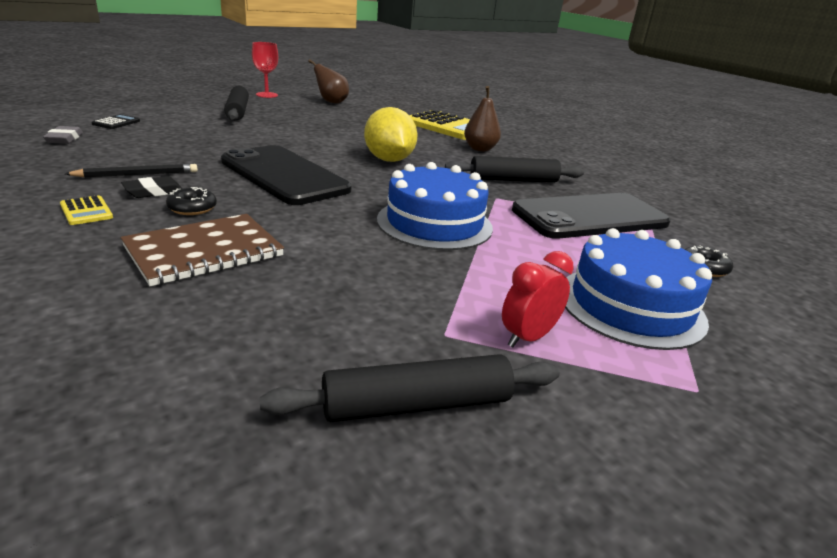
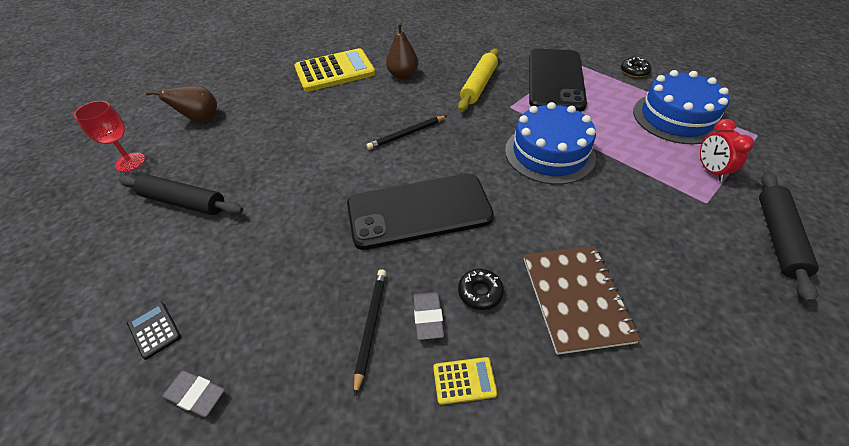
camera: 55 degrees left, 20 degrees up
black eraser [121,176,182,198] -> grey eraser [413,292,444,340]
yellow lemon [364,107,417,162] -> black pencil [366,116,447,150]
black rolling pin [445,156,584,183] -> yellow rolling pin [458,48,499,111]

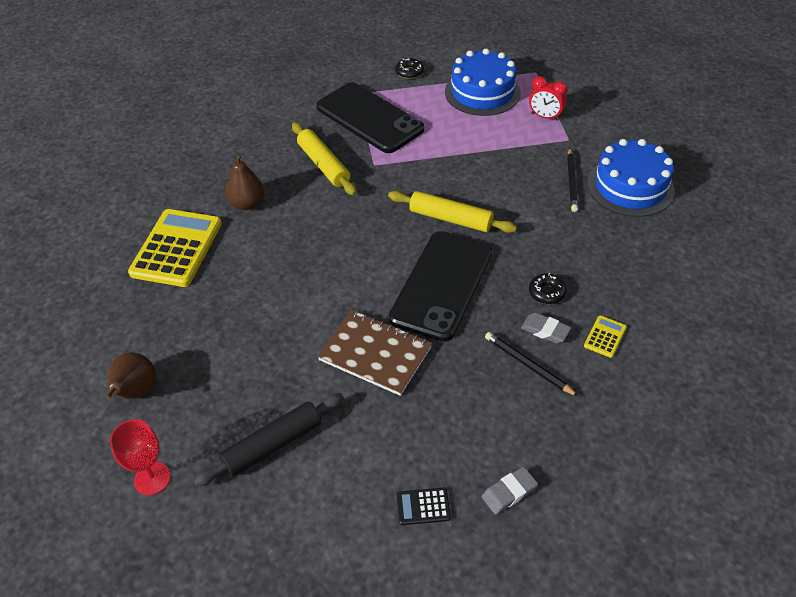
camera: 55 degrees left, 0 degrees up
black pencil [366,116,447,150] -> black pencil moved to [567,148,578,212]
blue cake [505,102,596,185] -> blue cake moved to [587,139,675,217]
brown notebook [524,246,641,355] -> brown notebook moved to [317,310,432,396]
black rolling pin [759,172,819,303] -> none
none -> yellow rolling pin [388,191,517,233]

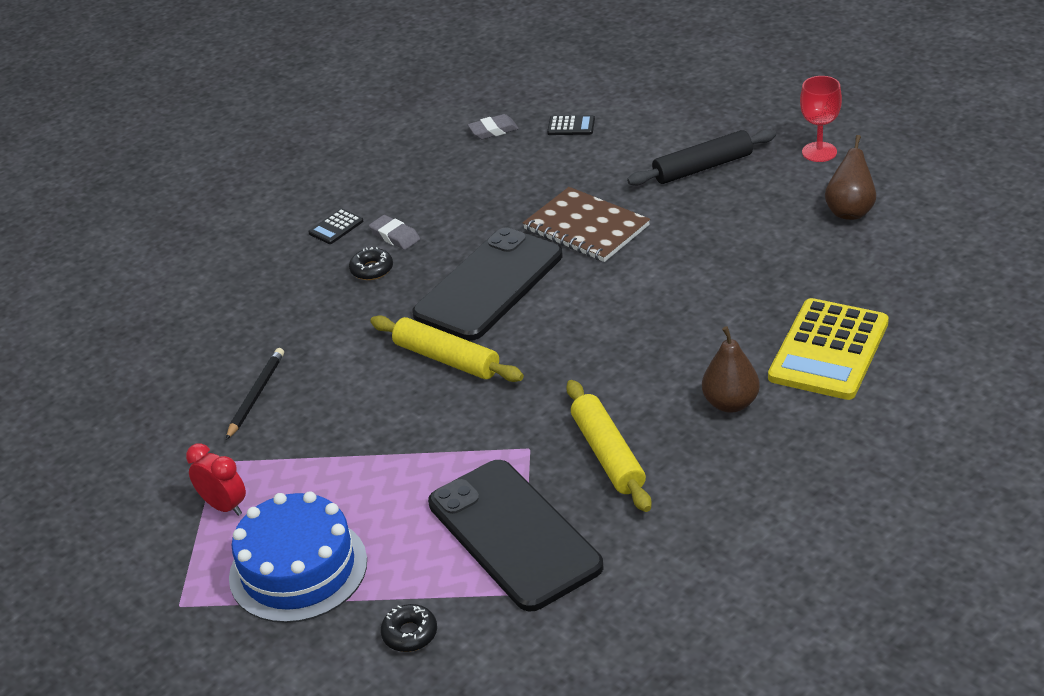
camera: 165 degrees left, 10 degrees down
black pencil [485,332,579,397] -> none
yellow calculator [584,315,627,358] -> black calculator [308,208,363,244]
blue cake [587,139,675,217] -> none

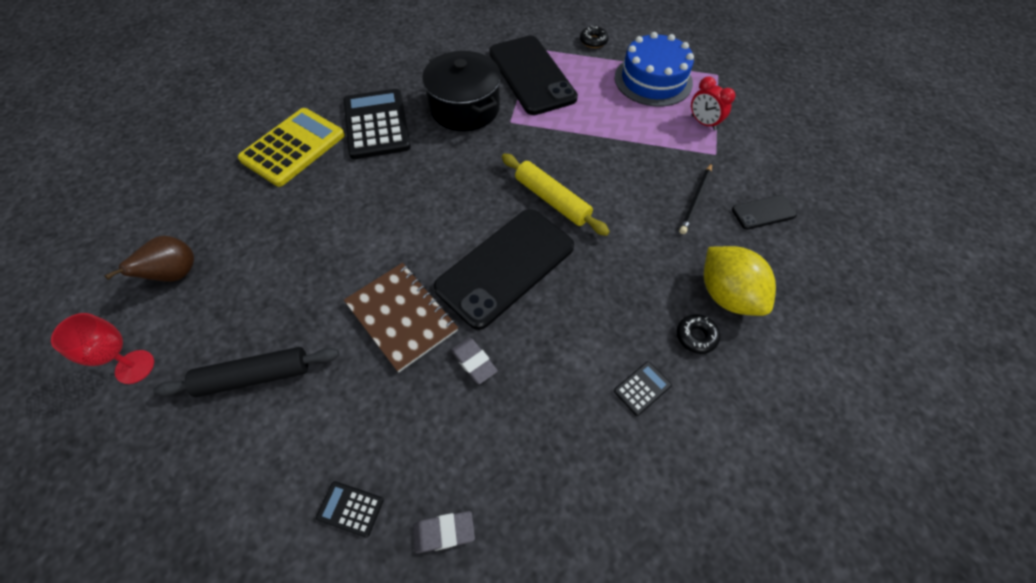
camera: 175 degrees left, 20 degrees up
black donut [349,247,393,280] -> black donut moved to [677,314,720,354]
grey eraser [369,215,420,250] -> grey eraser moved to [451,338,498,384]
yellow rolling pin [566,380,652,512] -> black pot [422,51,501,132]
brown pear [702,326,760,413] -> black calculator [344,89,411,159]
none -> yellow lemon [704,246,776,316]
none -> black phone [732,195,797,230]

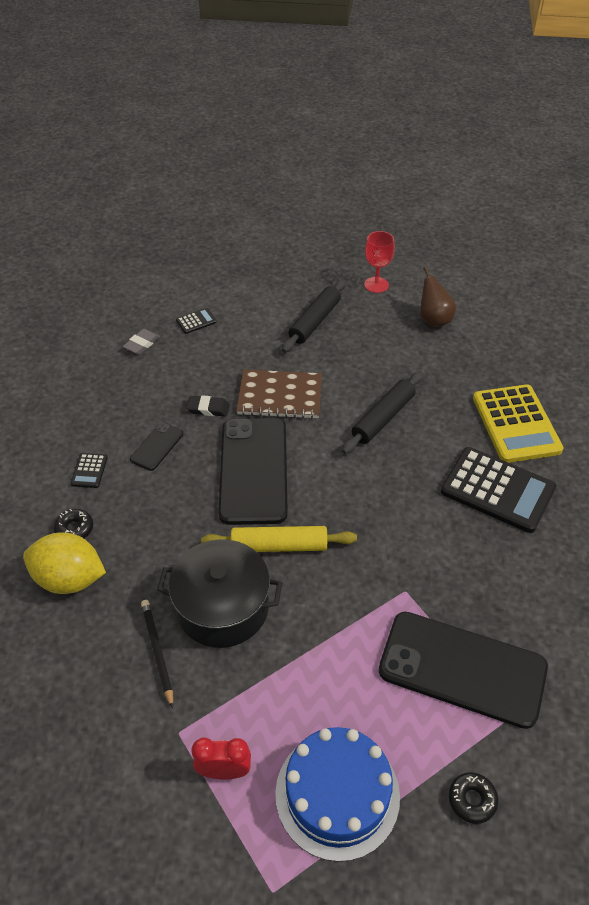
camera: 135 degrees right, 10 degrees down
black pot [422,51,501,132] -> black pot moved to [157,539,282,648]
grey eraser [451,338,498,384] -> black eraser [186,395,230,417]
black phone [732,195,797,230] -> black phone moved to [130,422,183,471]
none -> black rolling pin [342,371,423,454]

